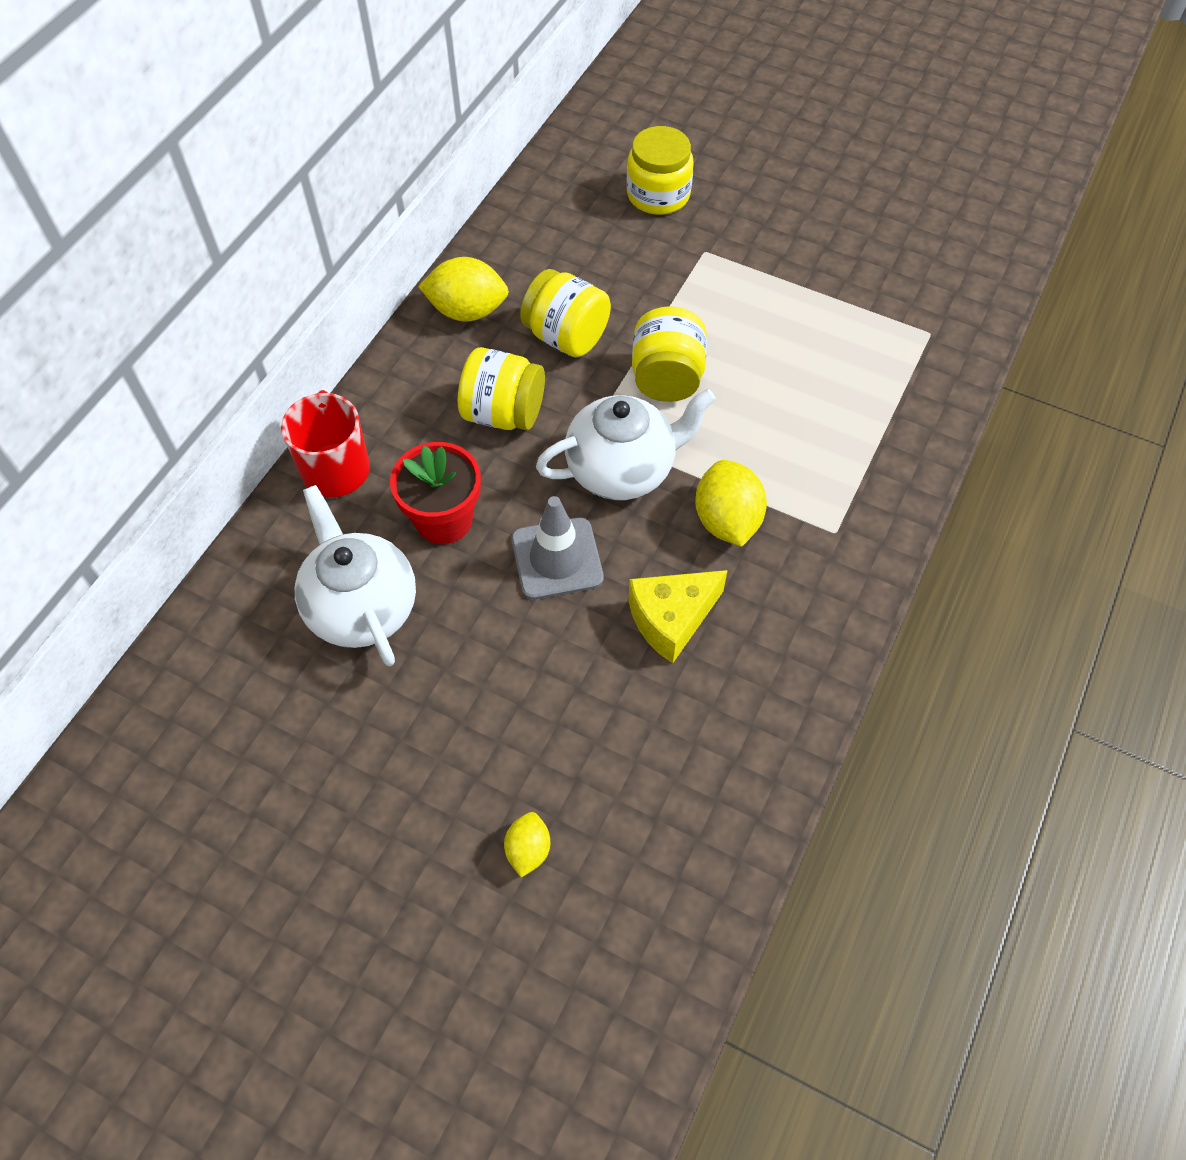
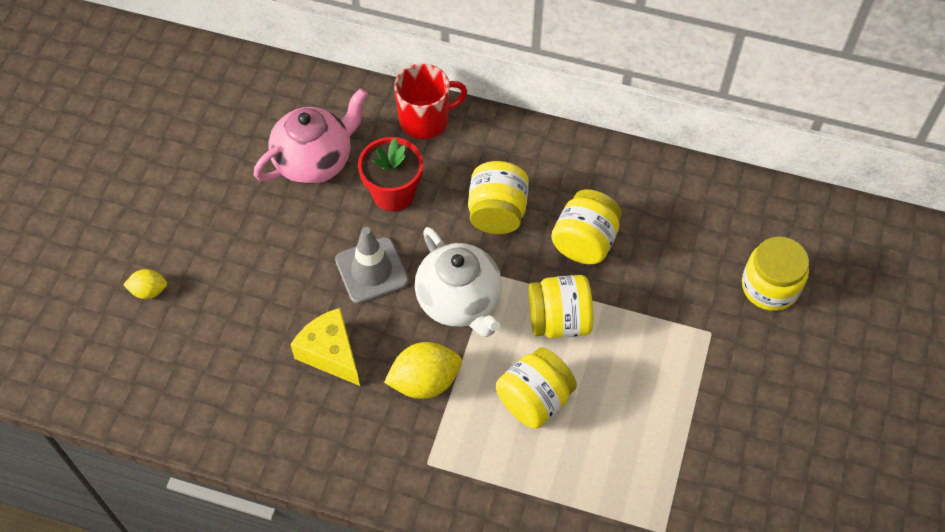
camera: 80 degrees right, 0 degrees up
white teapot [295,485,416,666] -> pink teapot [254,88,368,184]
yellow lemon [418,257,509,322] -> none
none -> yellow jar [496,348,577,429]

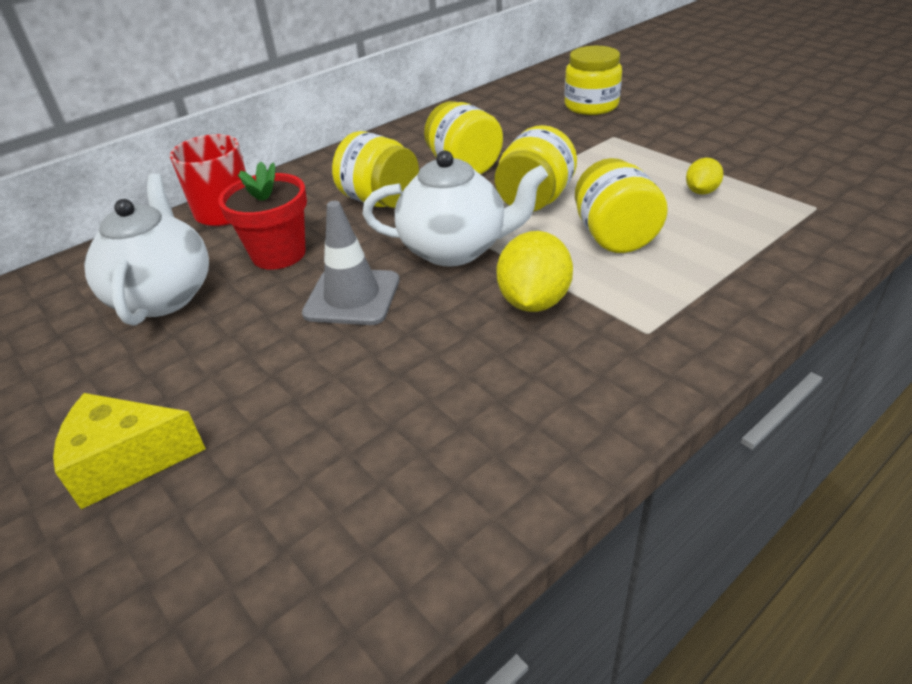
camera: 55 degrees left, 20 degrees down
yellow lemon [123,269,167,299] -> yellow lemon moved to [686,158,723,194]
pink teapot [254,88,368,184] -> white teapot [84,173,209,326]
yellow cheese [290,308,360,386] -> yellow cheese moved to [53,393,206,509]

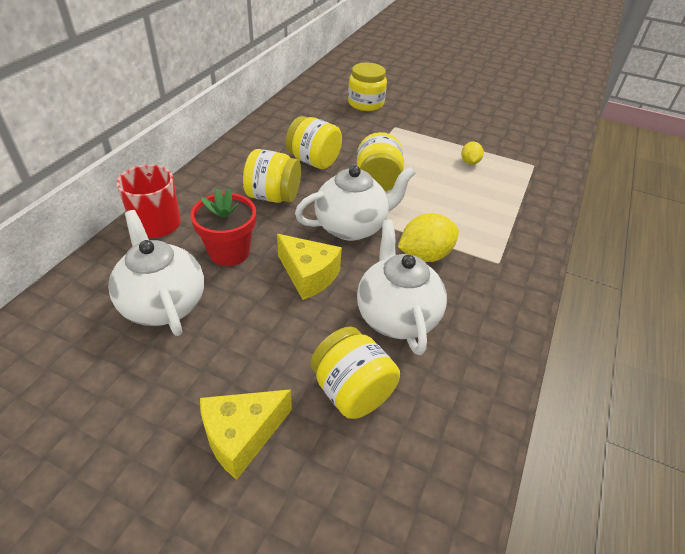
camera: 30 degrees left, 5 degrees up
grey traffic cone [302,201,400,325] -> yellow cheese [277,234,342,300]
yellow lemon [496,231,573,312] -> yellow lemon turned 75 degrees clockwise [398,213,459,262]
yellow jar [575,158,668,253] -> yellow jar moved to [311,327,400,419]
none -> white teapot [357,220,447,355]

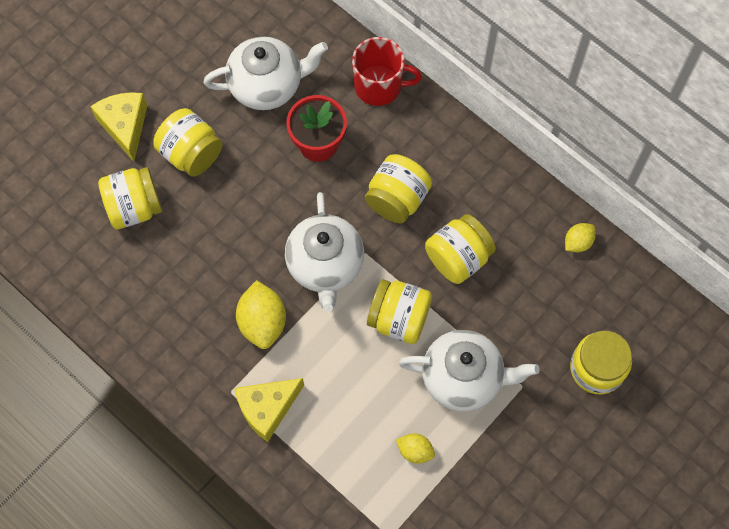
camera: 110 degrees right, 25 degrees up
yellow cheese [277,234,342,300] -> yellow cheese moved to [235,378,304,442]
white teapot [357,220,447,355] -> white teapot moved to [398,330,540,411]
none -> yellow jar [153,108,223,177]
none -> yellow lemon [565,223,596,252]

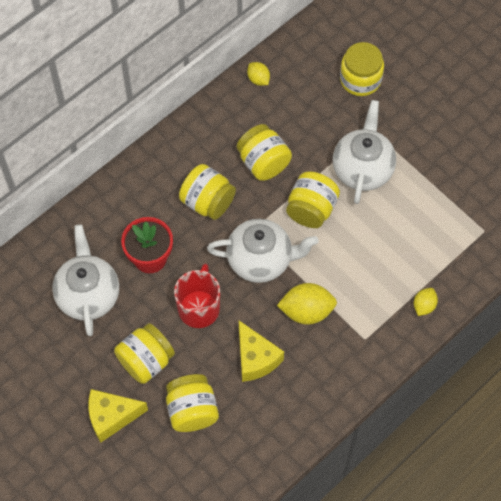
camera: 85 degrees left, 5 degrees down
yellow cheese [235,378,304,442] -> yellow cheese moved to [239,321,284,382]
red mug [352,37,422,106] -> red mug moved to [174,264,220,328]
yellow lemon [396,433,435,464] -> yellow lemon moved to [414,288,438,316]

